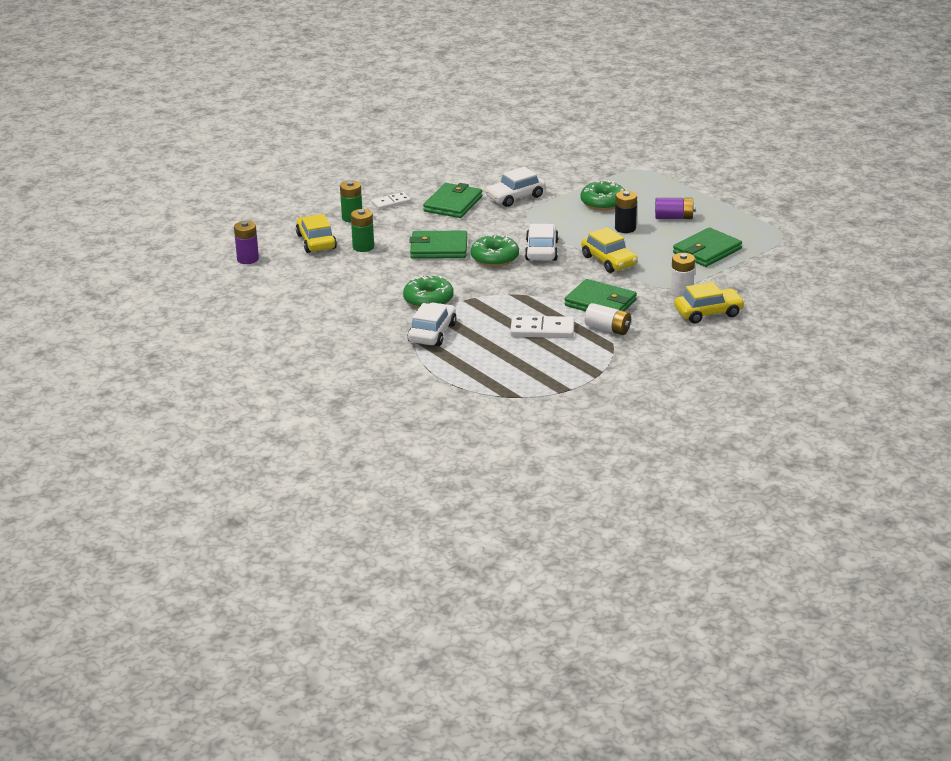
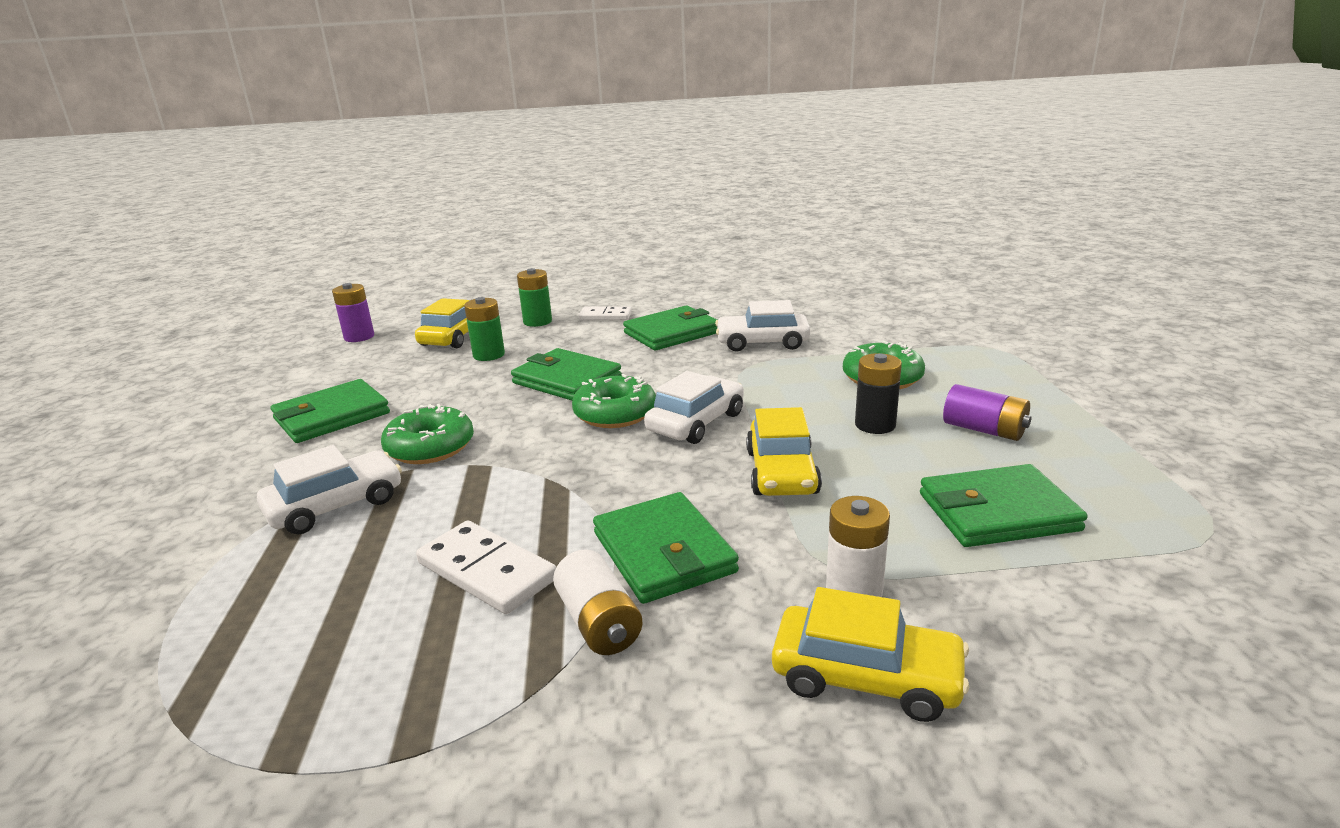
camera: 35 degrees right, 5 degrees down
none -> green wallet [271,379,390,443]

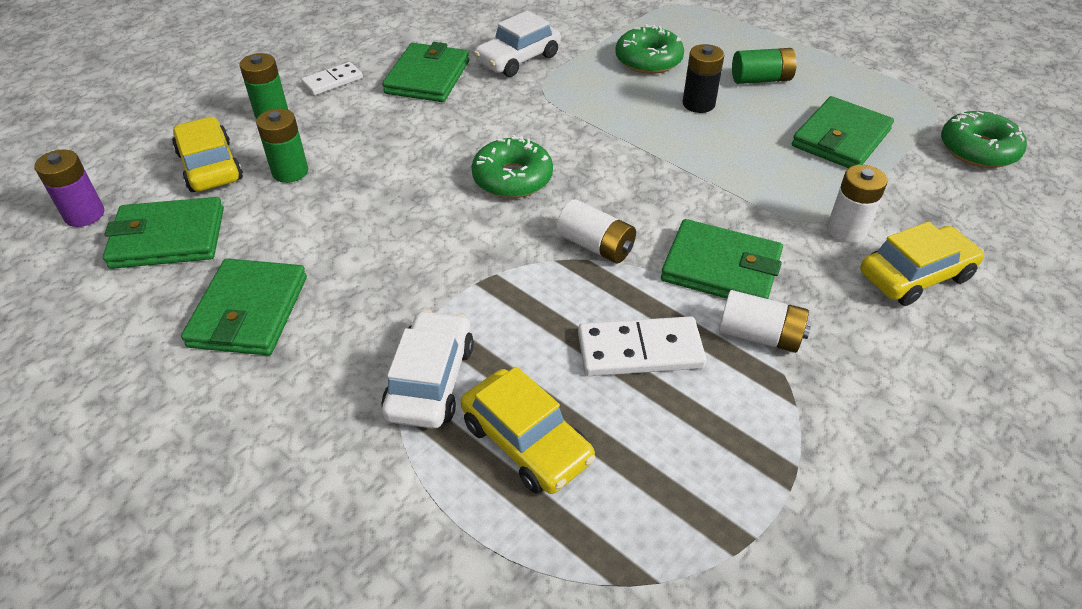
camera: 45 degrees left, 20 degrees up
green donut [381,404,474,464] -> green donut moved to [941,110,1027,168]
green wallet [511,348,622,401] -> green wallet moved to [103,197,224,269]
white car [644,371,744,444] -> none
yellow car [746,407,822,496] -> yellow car moved to [461,366,595,494]
purple battery [943,384,1032,441] -> green battery [732,48,797,84]
none -> white battery [557,199,636,263]

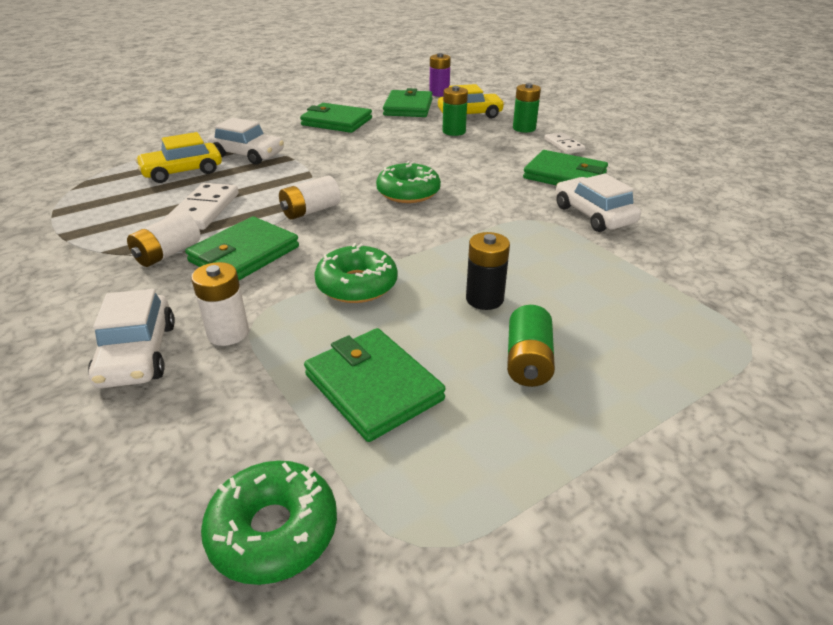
camera: 105 degrees right, 10 degrees down
green donut [615,24,684,74] -> green donut moved to [314,243,398,303]
yellow car [860,222,984,306] -> white car [88,289,175,388]

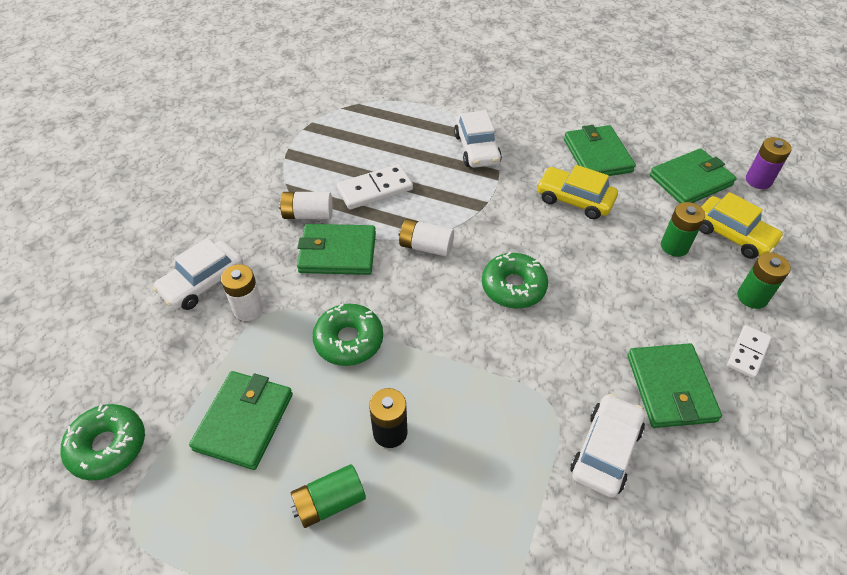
camera: 55 degrees right, 15 degrees up
yellow car [135,132,222,183] -> yellow car moved to [537,165,618,219]

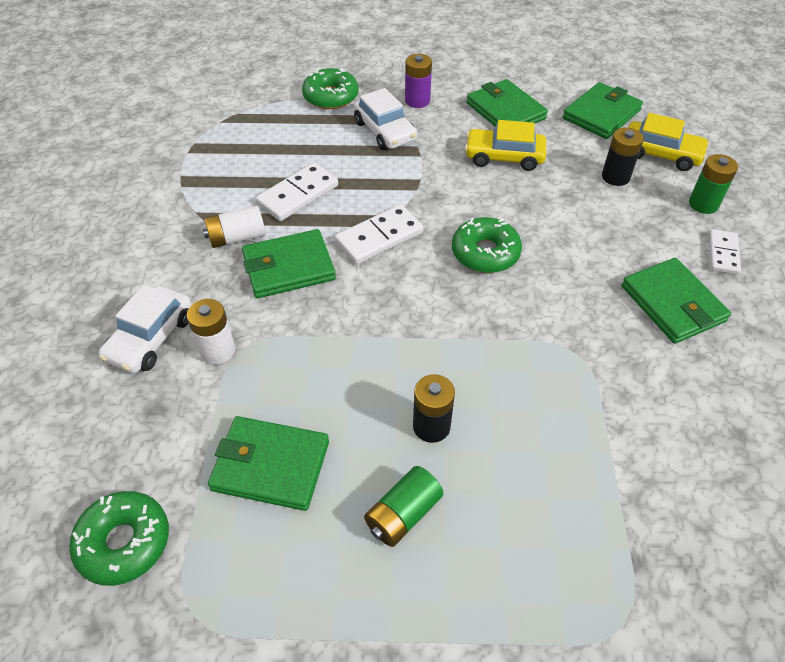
camera: 20 degrees left, 0 degrees up
green wallet [189,371,293,470] -> green wallet turned 75 degrees counterclockwise [208,416,329,511]
green donut [313,304,383,366] -> green donut moved to [302,68,358,109]
white battery [399,219,454,257] -> white domino [335,205,423,264]
white car [570,394,645,498] -> none
green battery [661,202,705,257] -> black battery [602,127,644,186]
purple battery [746,137,792,189] -> purple battery moved to [405,54,432,108]

